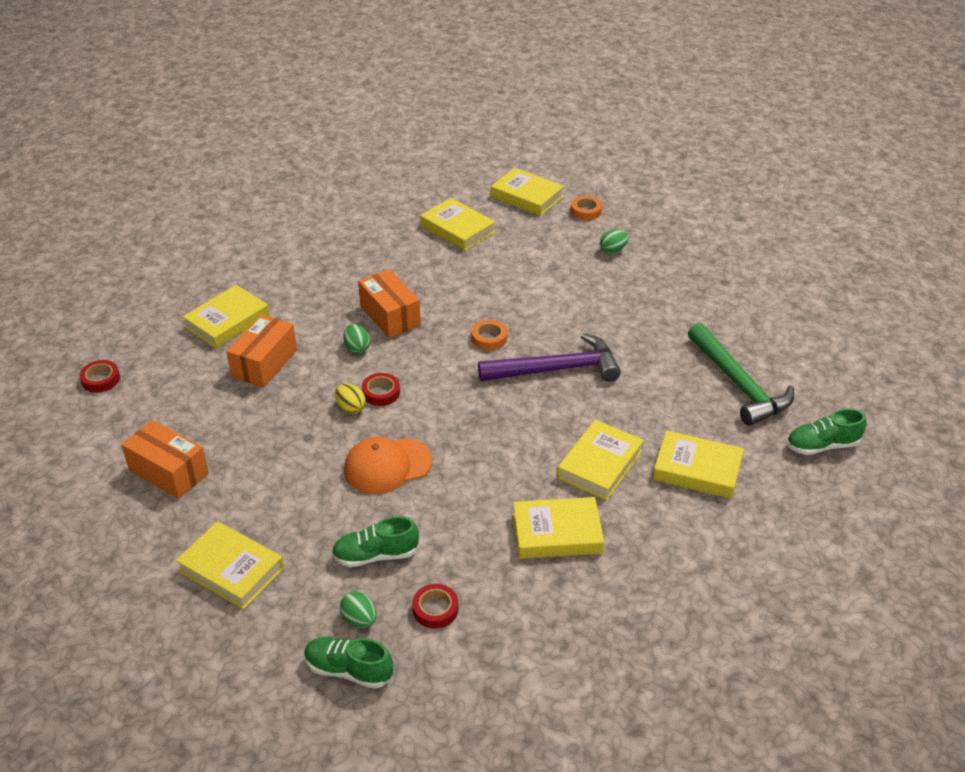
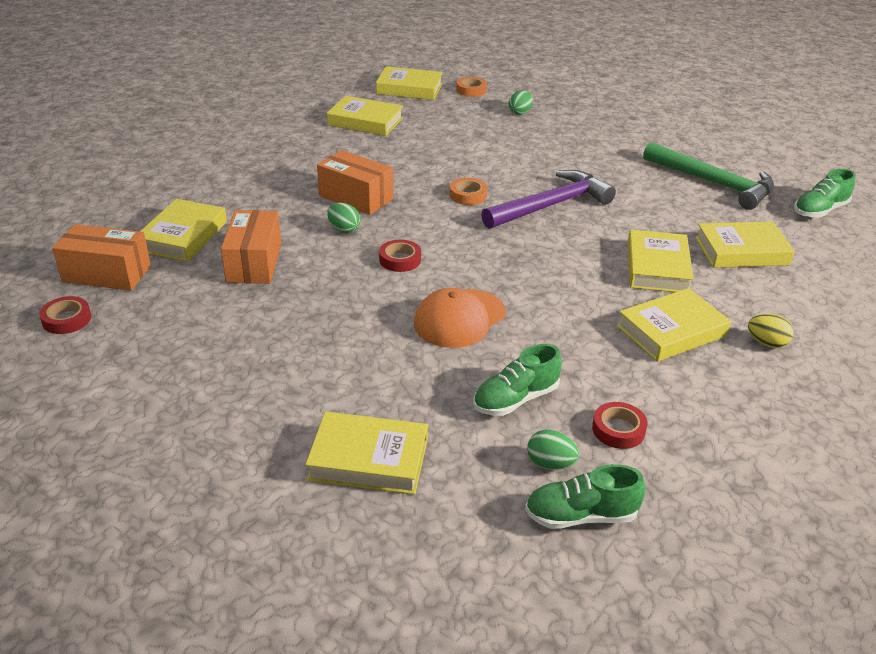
camera: 25 degrees left, 5 degrees down
orange box [121,420,209,499] -> orange box moved to [52,224,151,291]
yellow egg [335,383,366,414] -> yellow egg moved to [748,314,794,348]

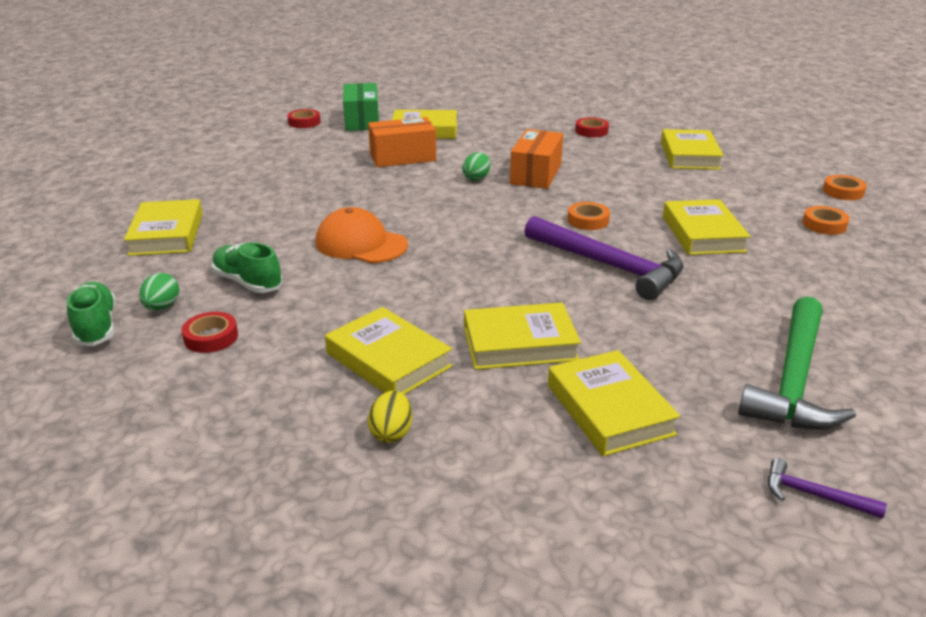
camera: 75 degrees right, 5 degrees down
orange box [52,224,151,291] -> green box [343,83,379,131]
yellow book [376,66,443,100] -> yellow book moved to [663,199,751,255]
red tape [379,240,421,272] -> red tape moved to [575,117,609,137]
green egg [509,90,533,115] -> orange tape [802,206,850,235]
green shoe [794,169,855,218] -> purple hammer [768,458,887,519]

